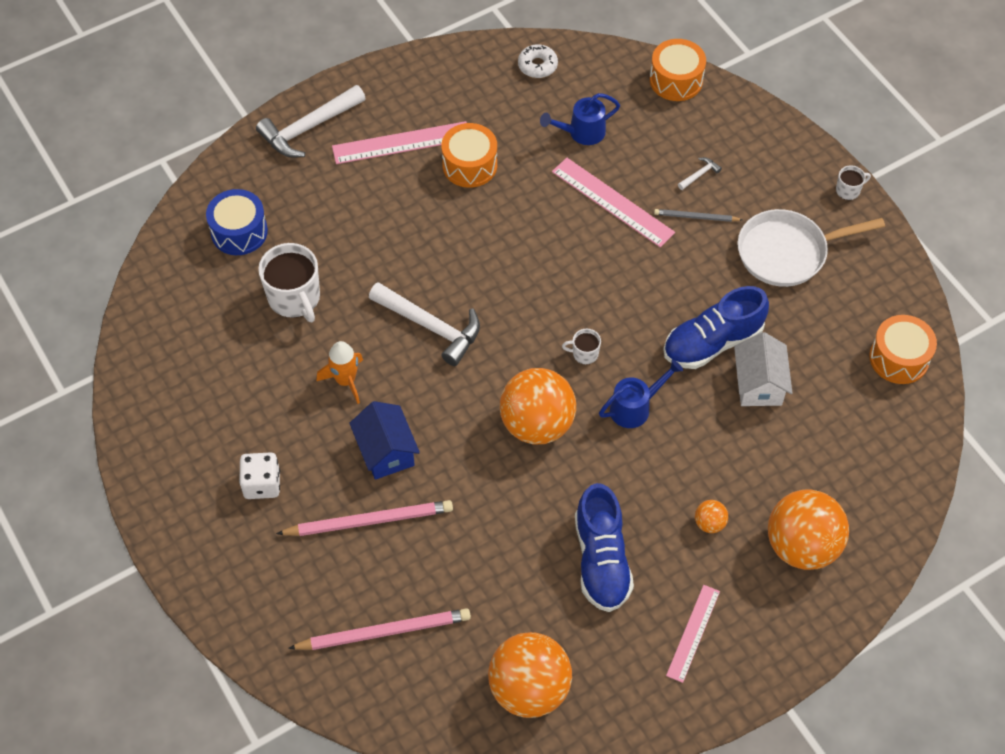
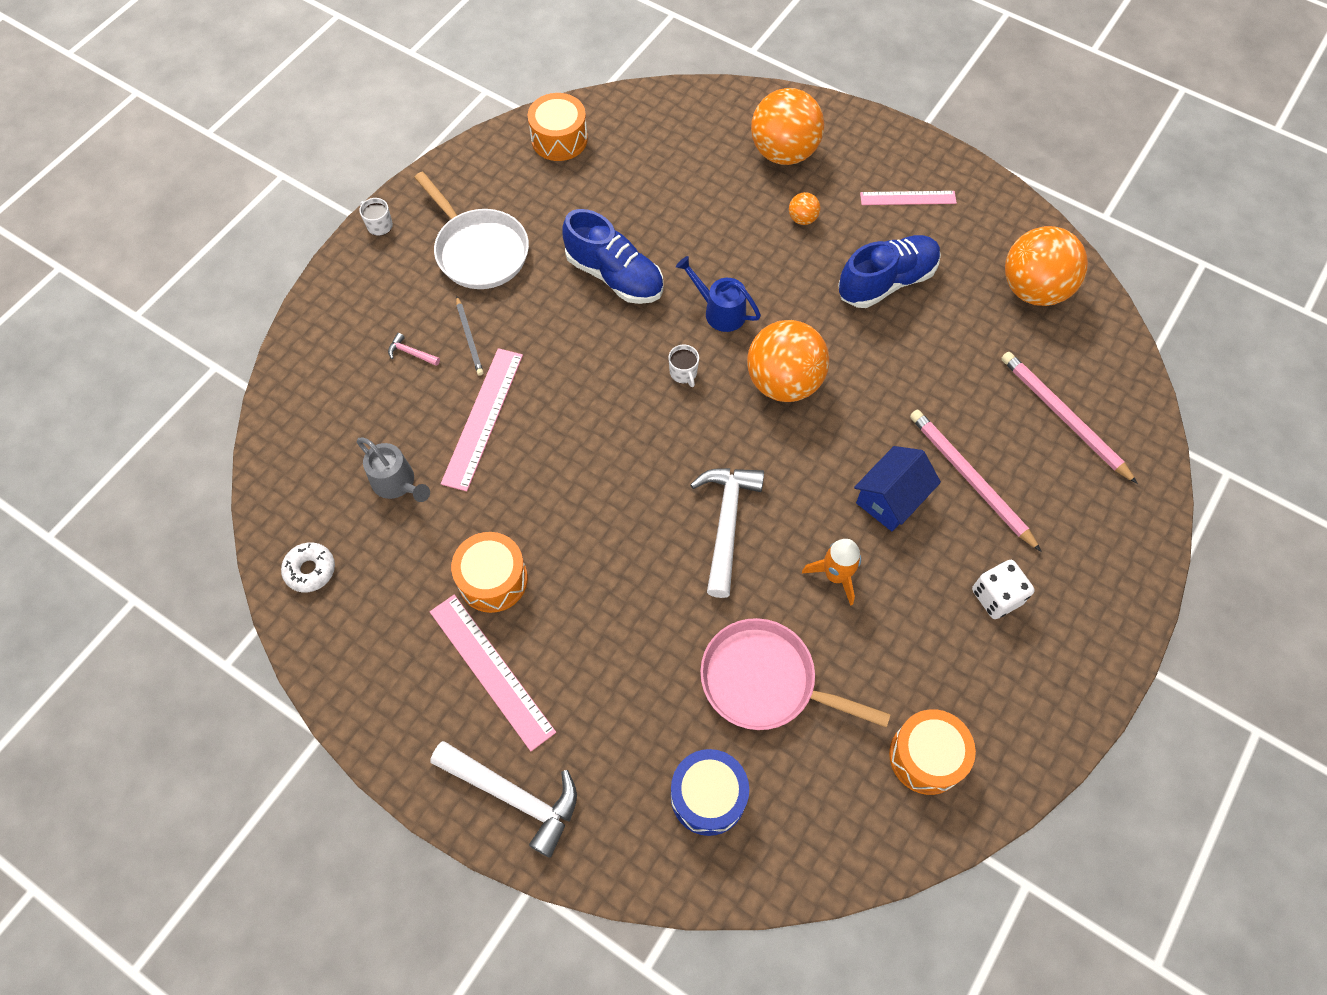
camera: 115 degrees left, 5 degrees up
white mug [258,243,320,322] -> pink pan [700,618,891,730]
blue watering can [540,93,620,145] -> grey watering can [357,437,430,502]
orange drum [650,39,706,101] -> orange drum moved to [889,709,976,795]
white hammer [678,157,722,190] -> pink hammer [388,333,440,366]
white house [734,332,792,406] -> none

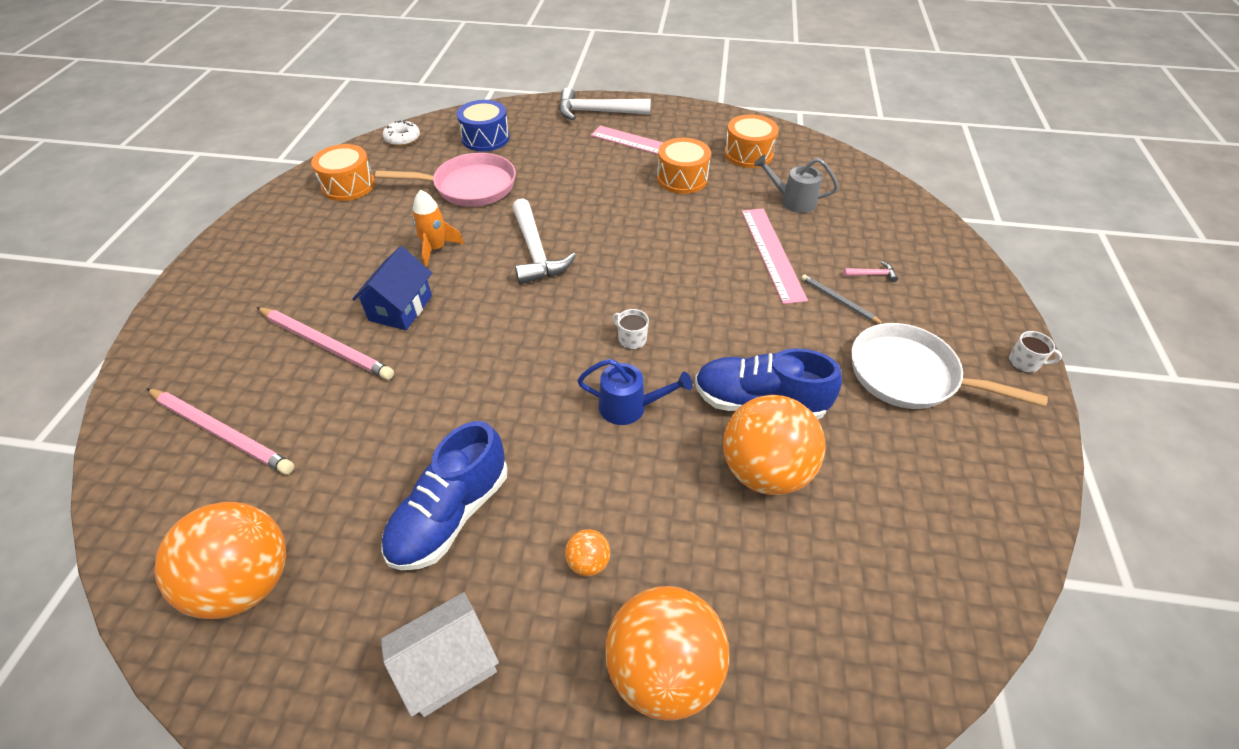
camera: 155 degrees right, 15 degrees down
white donut [281,543,335,592] -> white donut moved to [383,120,420,146]
orange drum [528,93,588,161] -> orange drum moved to [724,114,779,168]
orange ball [747,320,829,402] -> orange ball moved to [723,395,826,495]
pink ruler [860,191,957,205] -> white house [381,592,499,717]
white dice [972,560,1035,619] -> none

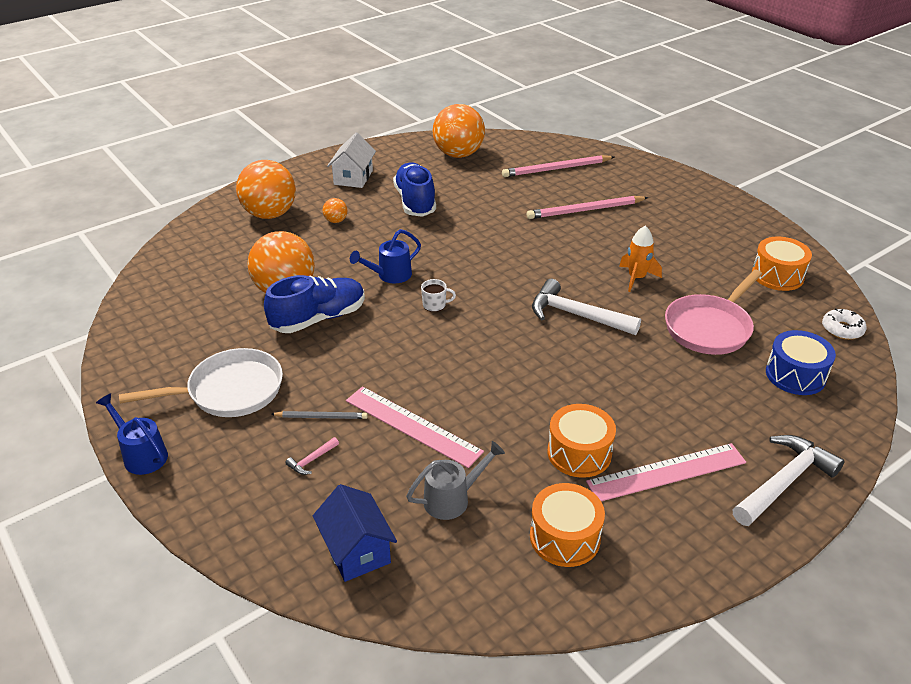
camera: 135 degrees right, 10 degrees down
blue house [352,246,432,330] -> blue house moved to [313,484,397,582]
white mug [1009,331,1062,373] -> blue watering can [96,393,168,475]

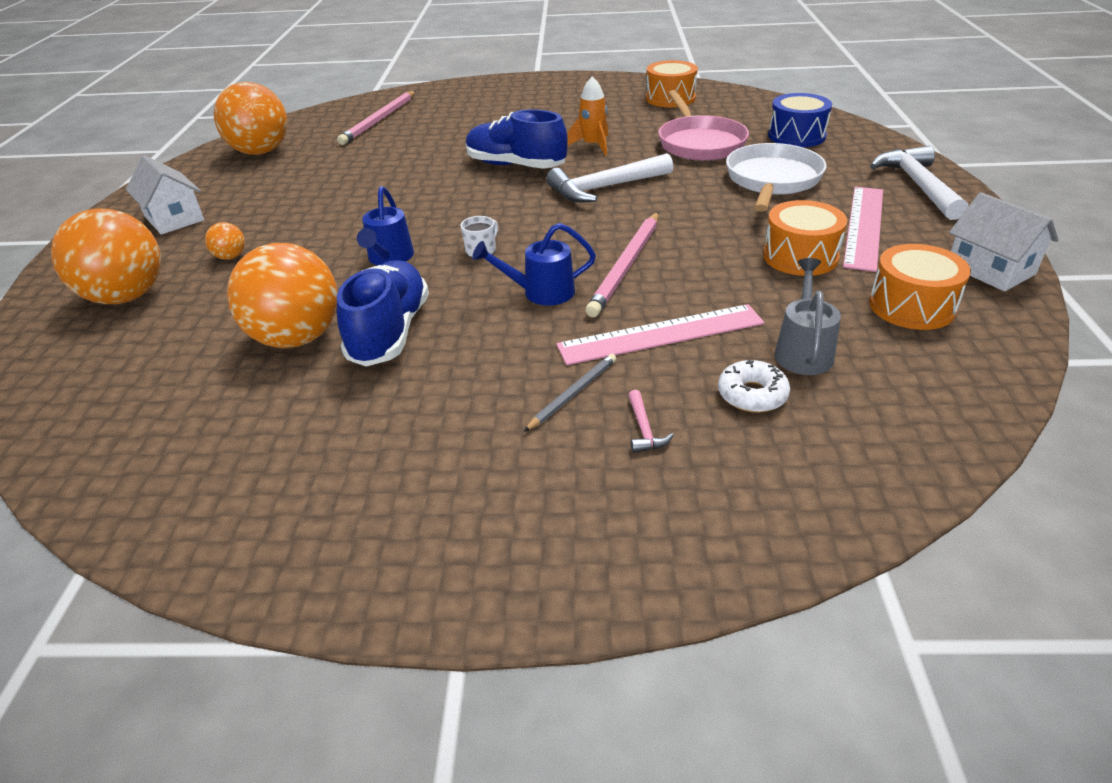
camera: 50 degrees left, 0 degrees up
blue watering can [96,393,168,475] -> blue watering can moved to [472,223,596,306]
white pan [119,348,283,417] -> white pan moved to [726,143,827,212]
blue house [313,484,397,582] -> none
blue shoe [393,162,436,217] -> blue shoe moved to [466,109,568,169]
pink pencil [527,196,649,219] -> pink pencil moved to [586,212,659,317]
white donut [822,308,867,340] -> white donut moved to [718,360,790,413]
none -> white house [949,192,1059,291]

